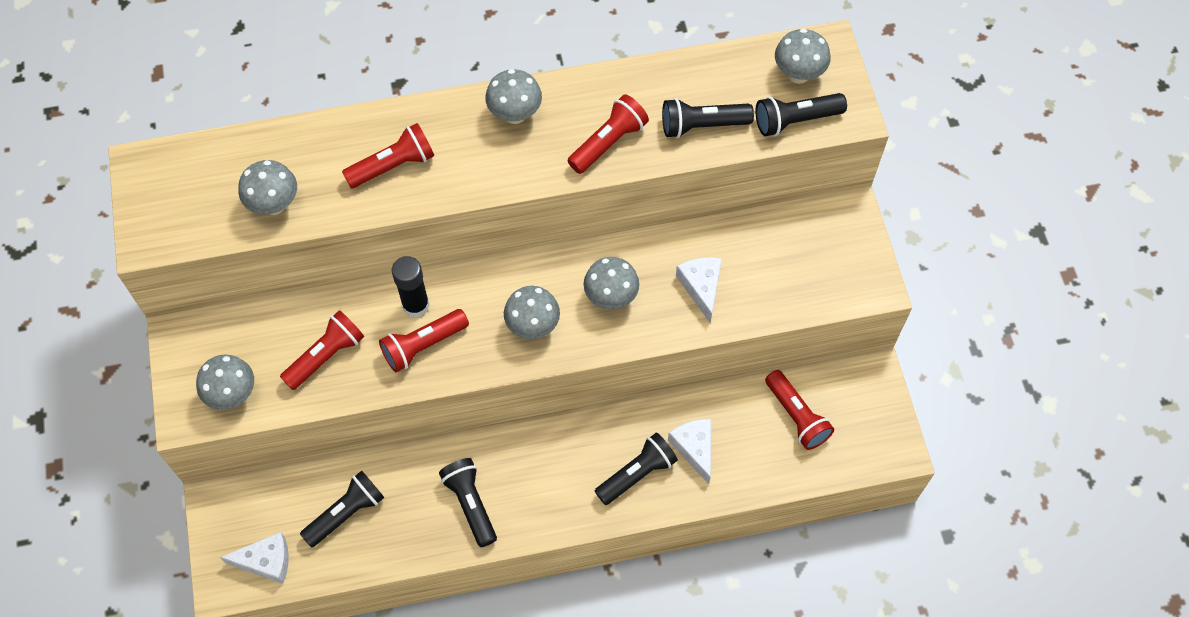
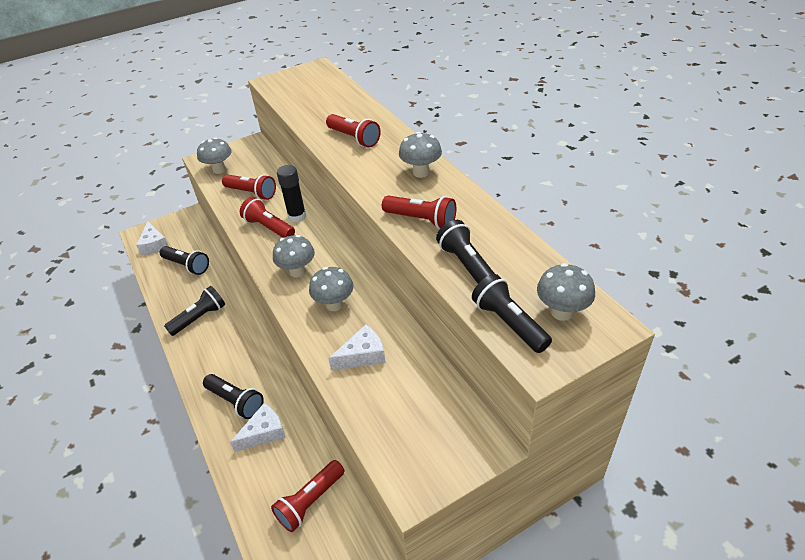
camera: 75 degrees right, 20 degrees down
grey mushroom [238,160,297,215] -> none

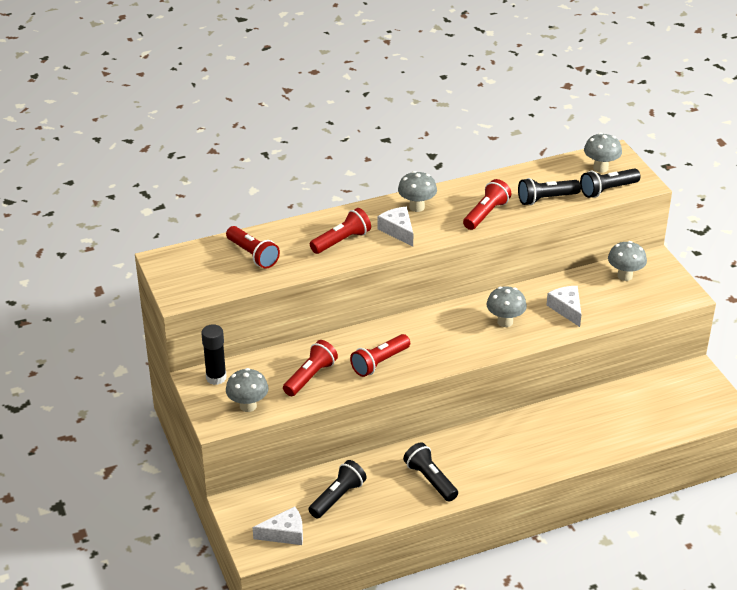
camera: 85 degrees left, 5 degrees down
black flashlight [203,374,264,419] -> none
white cheese [230,403,286,452] -> white cheese moved to [377,207,413,247]
red flashlight [271,460,344,532] -> red flashlight moved to [226,226,280,269]
grey mushroom [273,235,315,277] -> grey mushroom moved to [608,241,647,281]
black glue stick [277,165,306,222] -> black glue stick moved to [201,324,227,385]

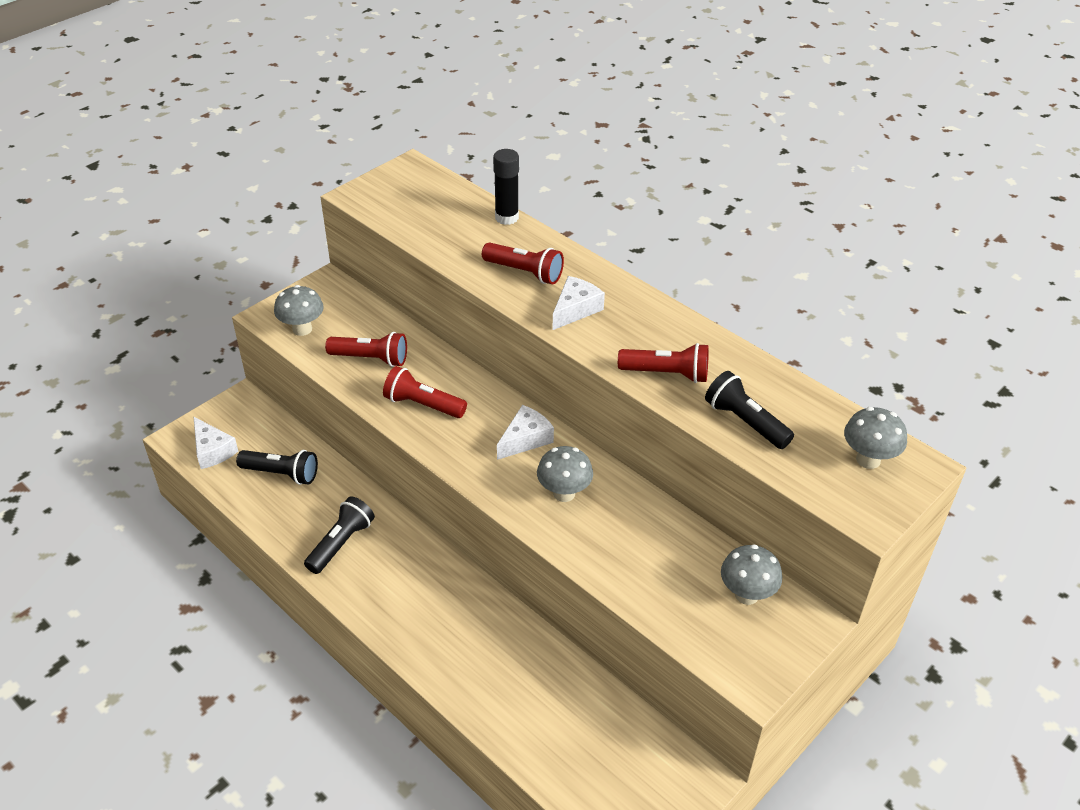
camera: 65 degrees right, 5 degrees up
black glue stick [201,324,227,385] -> black glue stick moved to [493,149,519,225]
red flashlight [226,226,280,269] -> none
grey mushroom [398,171,437,212] -> none
white cheese [547,286,581,327] -> white cheese moved to [497,405,554,460]
black flashlight [580,169,641,198] -> none

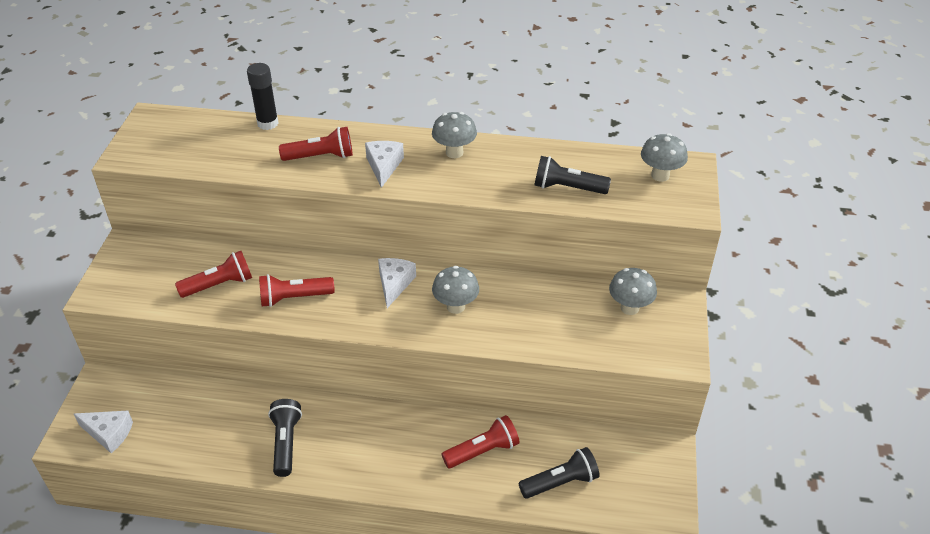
camera: 35 degrees left, 0 degrees up
black flashlight [236,450,318,485] -> black flashlight moved to [519,447,600,499]
grey mushroom [274,285,324,336] -> grey mushroom moved to [432,112,477,158]
red flashlight [618,343,709,383] -> red flashlight moved to [442,415,519,468]

